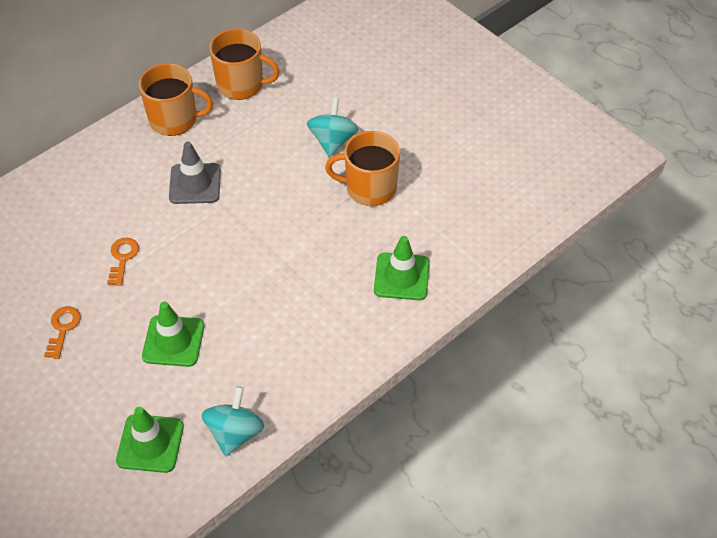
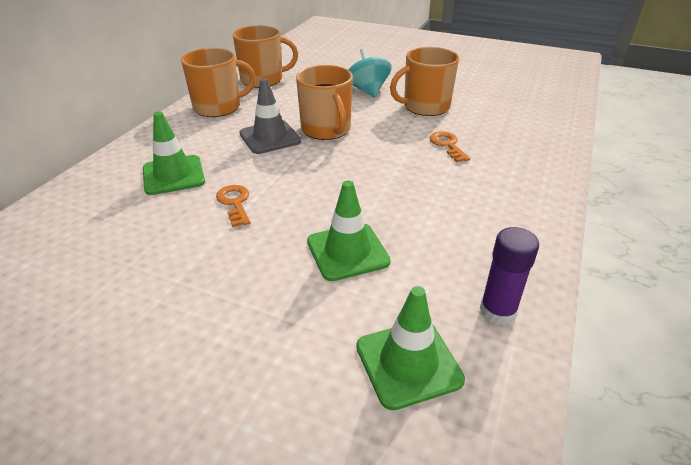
camera: 25 degrees left, 15 degrees down
orange key [44,306,81,359] -> orange key moved to [430,131,470,162]
turquoise spinning top [202,386,265,456] -> purple glue stick [480,227,539,326]
green traffic cone [374,236,430,300] -> green traffic cone moved to [143,111,205,195]
none -> orange mug [296,65,353,140]

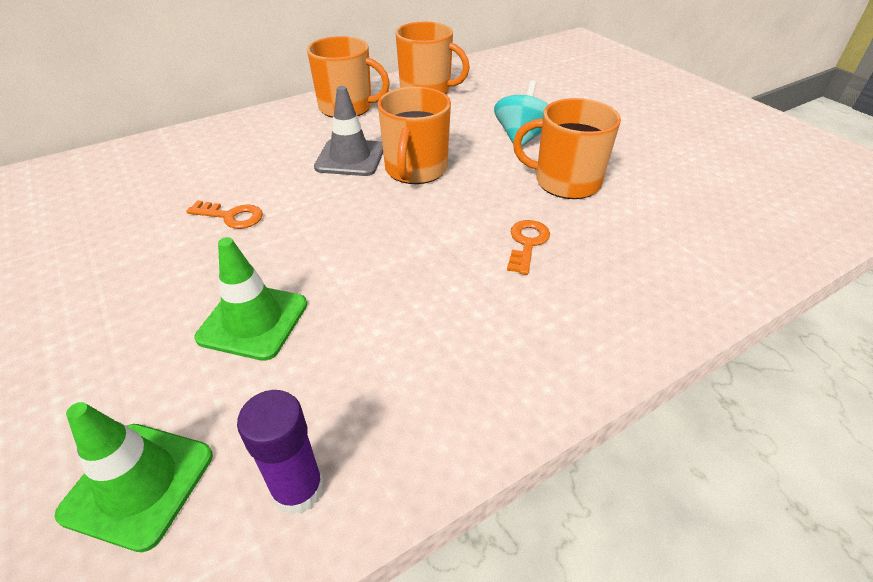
camera: 35 degrees right, 5 degrees up
green traffic cone [143,111,205,195] -> none
orange key [216,185,251,227] -> orange key turned 90 degrees clockwise [186,200,263,229]

